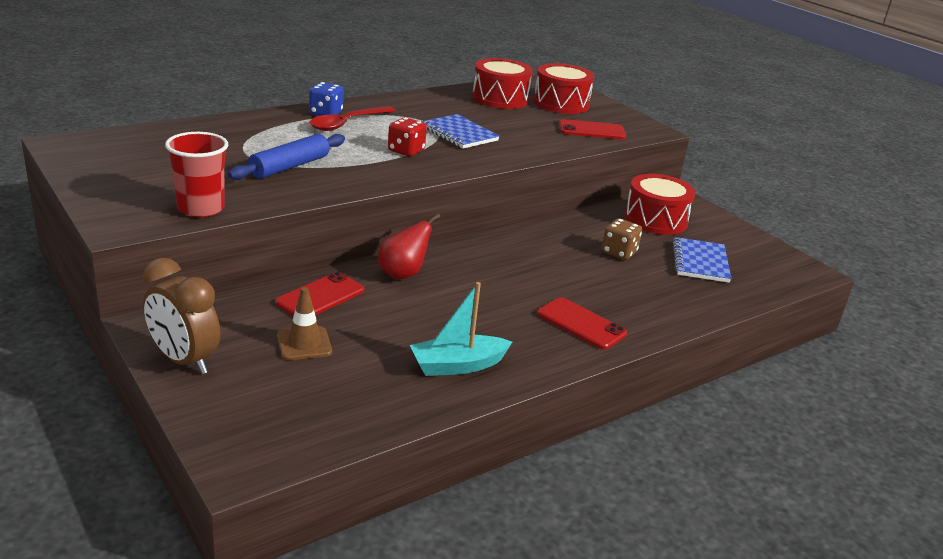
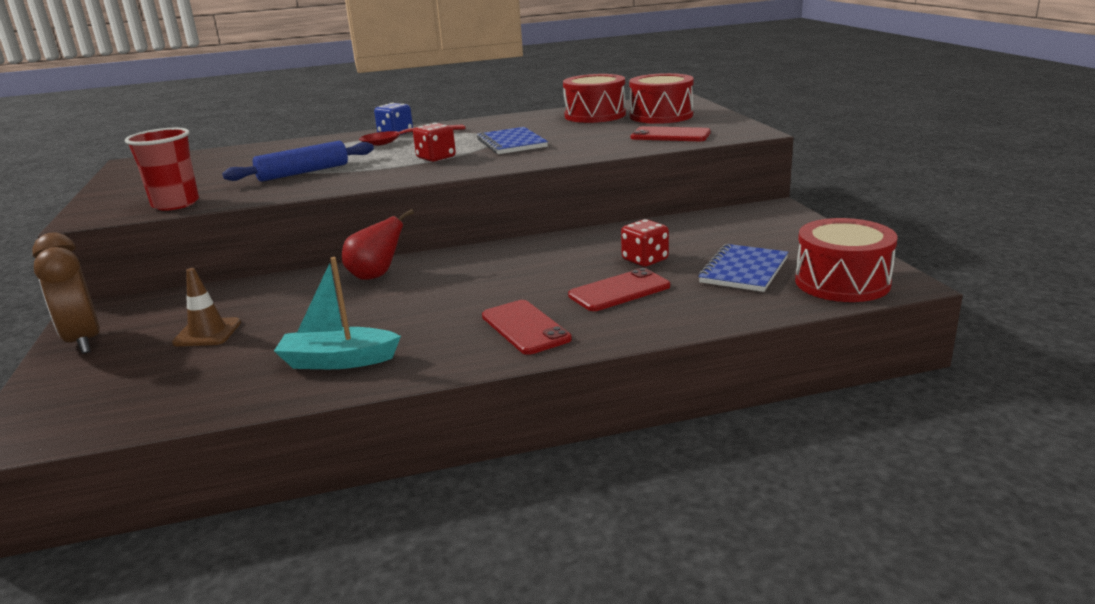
camera: 25 degrees right, 5 degrees down
red phone [275,272,365,316] -> red phone moved to [568,268,670,311]
brown dice [602,218,642,260] -> red dice [621,219,669,267]
red drum [625,174,695,235] -> red drum moved to [795,218,898,302]

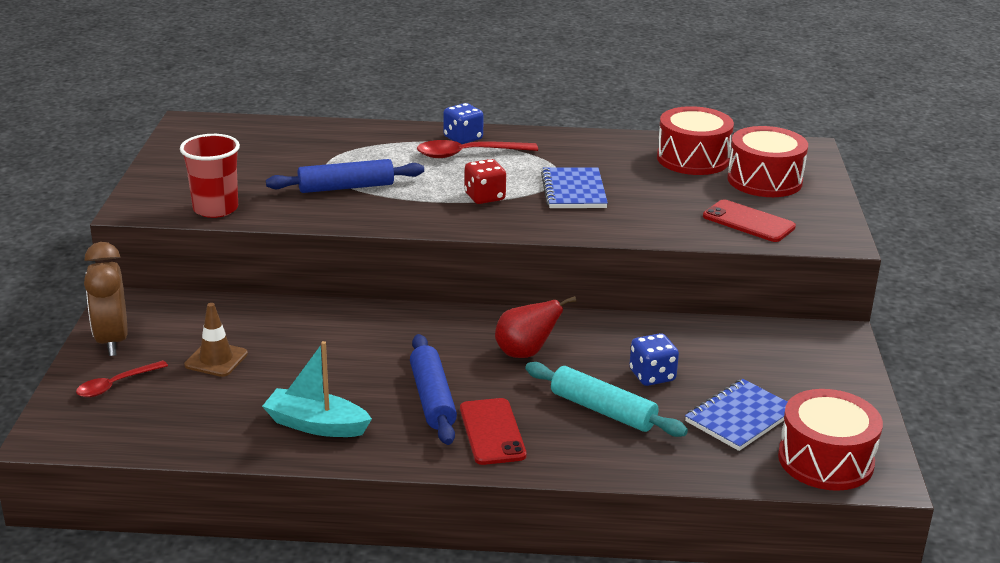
camera: 15 degrees right, 5 degrees up
red pear [342,209,414,280] -> red pear moved to [495,296,577,358]
red phone [568,268,670,311] -> turquoise rolling pin [525,362,688,437]
red dice [621,219,669,267] -> blue dice [629,333,679,386]
none -> red spoon [76,360,168,397]
none -> blue rolling pin [410,334,457,445]

